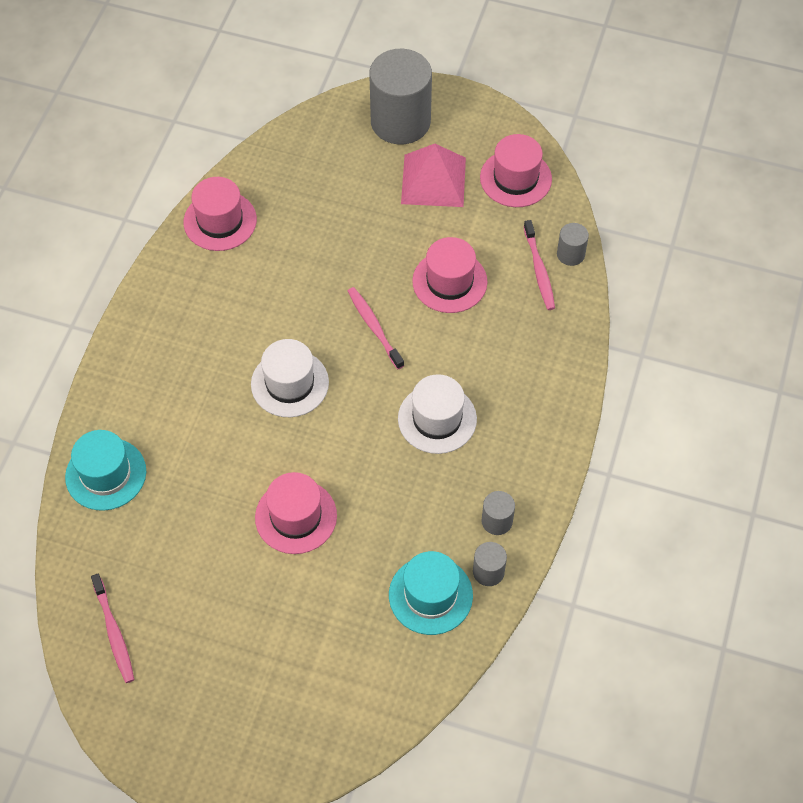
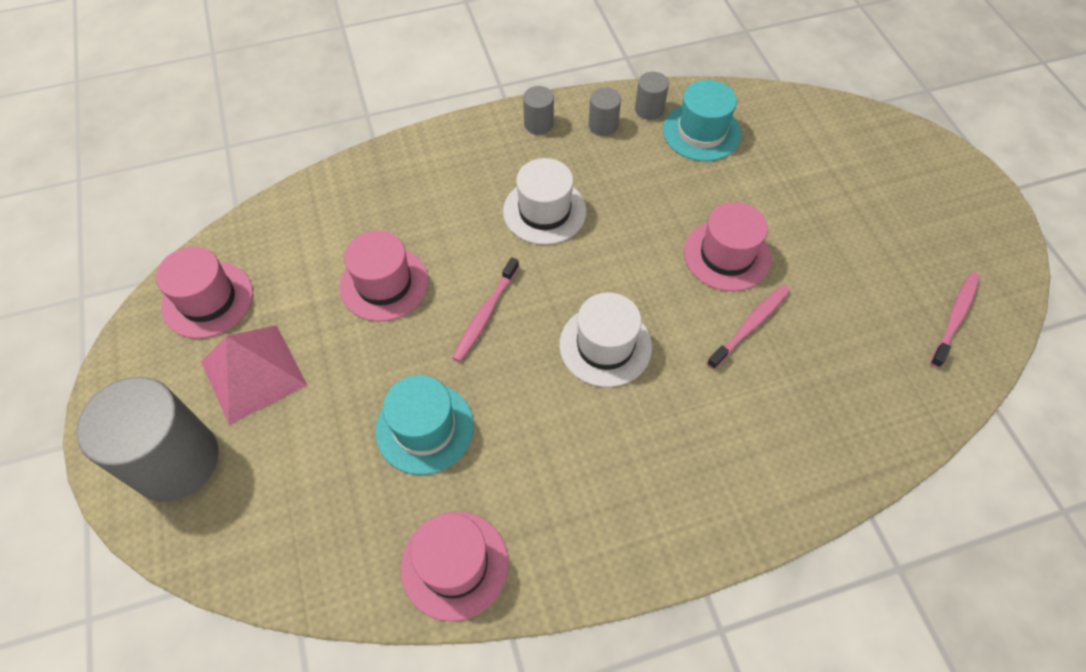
camera: 125 degrees left, 0 degrees up
turquoise hat [65,430,146,511] -> turquoise hat moved to [375,375,474,475]
pink toothbrush [524,220,555,310] -> pink toothbrush moved to [707,285,790,370]
grey cylinder [557,223,589,266] -> grey cylinder moved to [523,86,554,135]

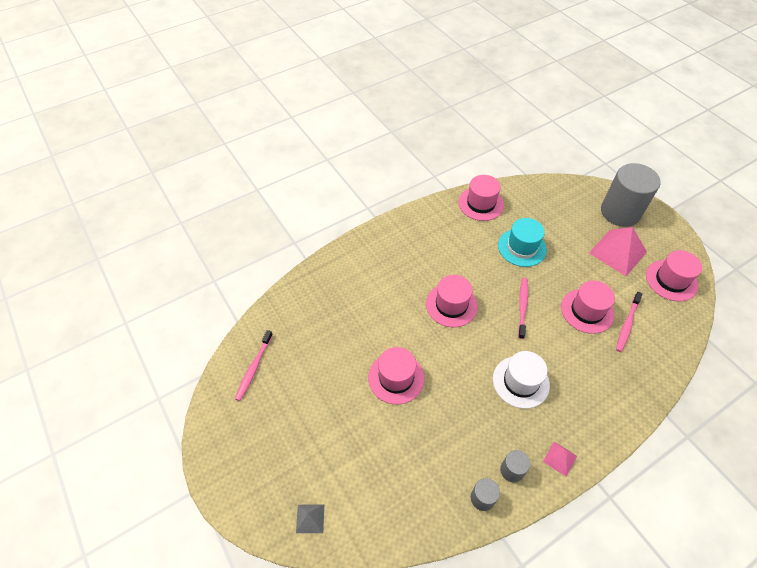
camera: 165 degrees right, 5 degrees down
grey cylinder [523,86,554,135] -> pink pyramid [543,442,577,477]
white hat [559,292,652,387] -> pink hat [426,275,478,327]
turquoise hat [663,80,741,161] -> none
pink toothbrush [707,285,790,370] -> pink toothbrush moved to [616,292,642,352]
none -> grey pyramid [296,504,324,533]

